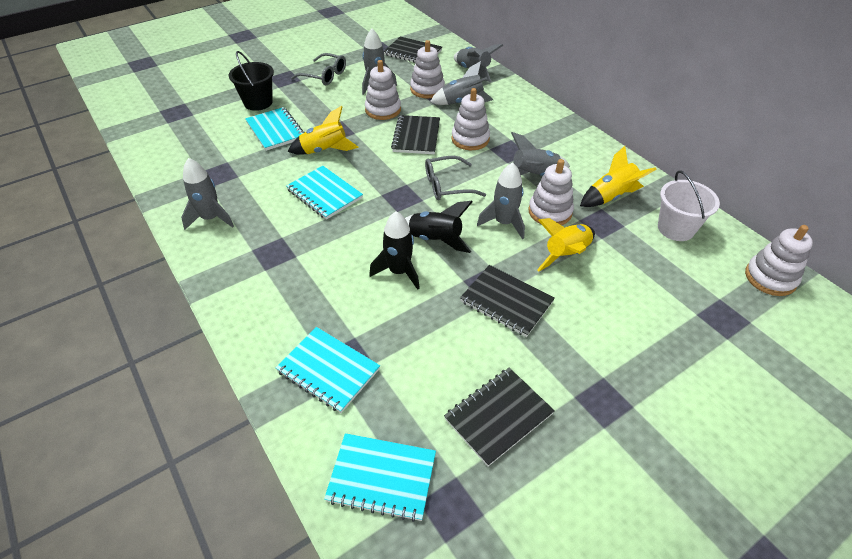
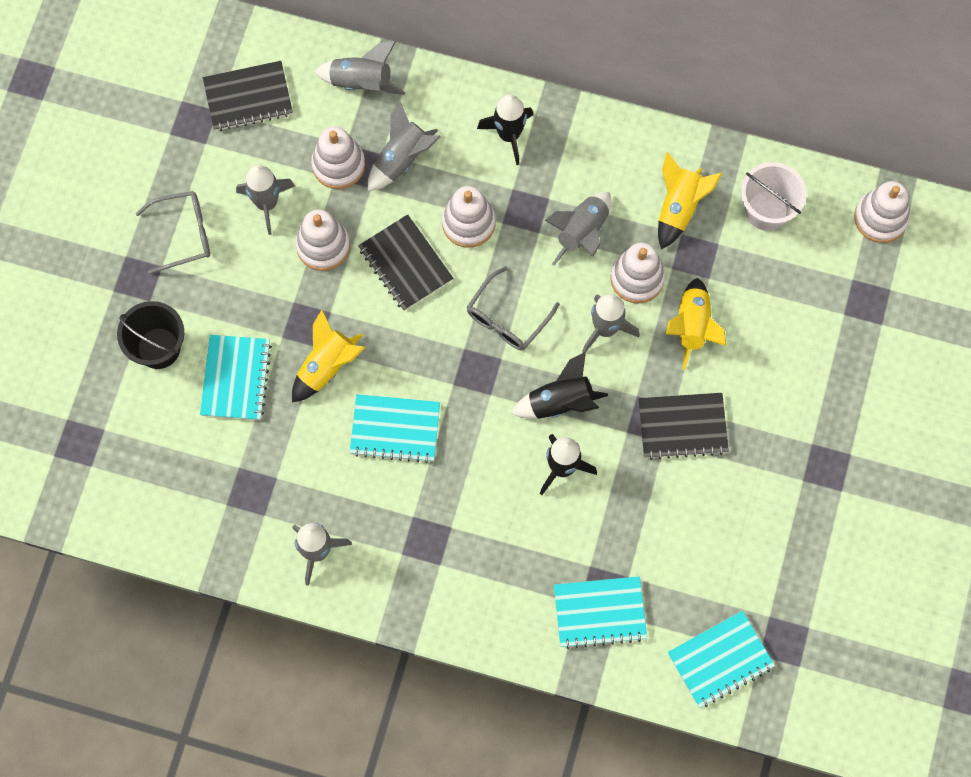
camera: 40 degrees left, 25 degrees up
turquoise notebook [245,107,305,151] -> turquoise notebook turned 75 degrees clockwise [200,335,272,420]
black notebook [444,368,555,466] -> none
none -> black rocket [477,94,533,165]

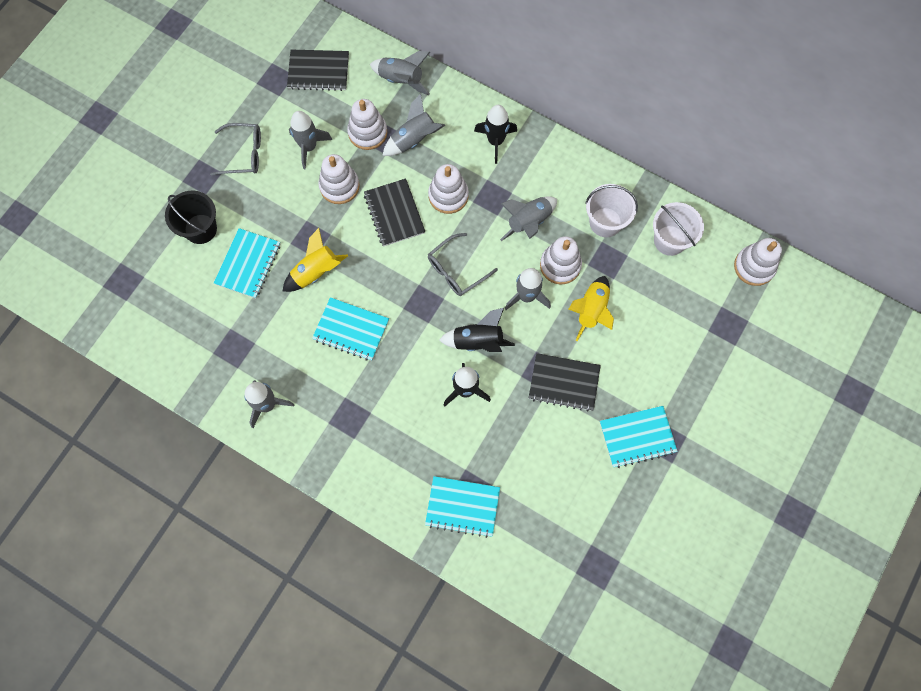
camera: 15 degrees right, 0 degrees up
yellow rocket [658,152,722,249] -> white bucket [585,184,638,237]
turquoise notebook [668,611,775,708] -> turquoise notebook moved to [600,406,678,468]

